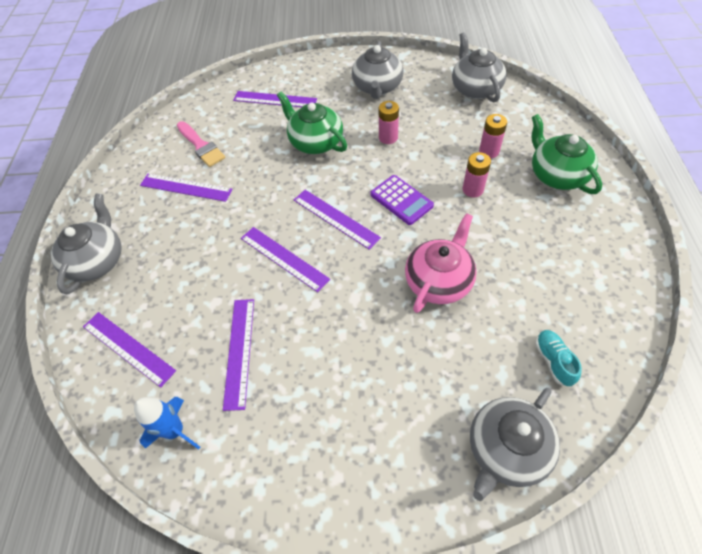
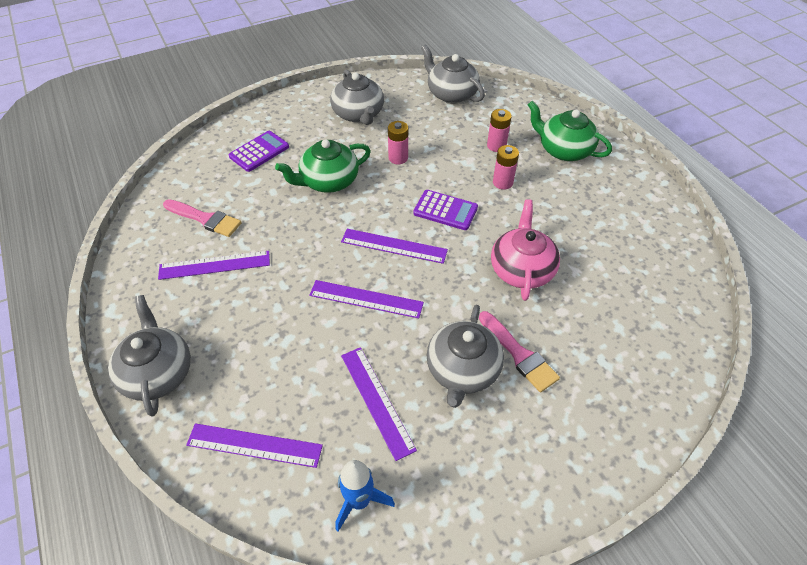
camera: 30 degrees left, 5 degrees down
purple ruler [233,91,317,107] -> purple calculator [229,131,289,172]
green teapot [277,91,347,154] -> green teapot turned 45 degrees counterclockwise [275,139,371,193]
grey teapot [470,388,560,501] -> grey teapot moved to [427,305,504,408]
turquoise shoe [535,330,582,386] -> none
none -> pink brush [479,311,560,392]

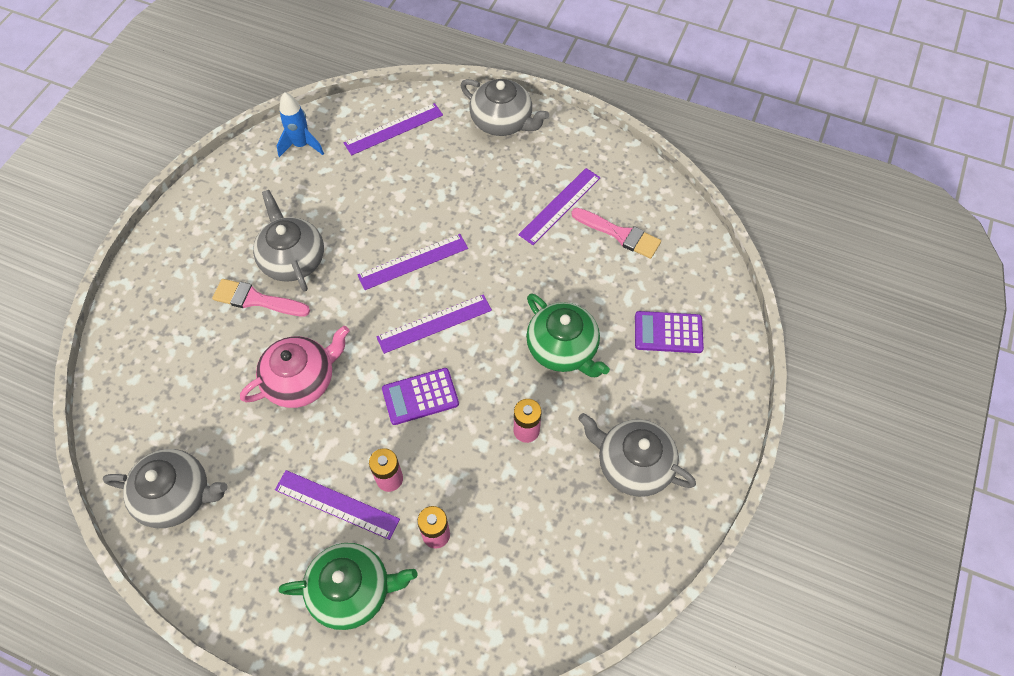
camera: 140 degrees right, 10 degrees up
pink brush [163,199,242,237] -> pink brush turned 135 degrees counterclockwise [571,208,661,259]
purple calculator [229,131,289,172] -> purple calculator turned 90 degrees clockwise [635,311,704,353]
green teapot [275,139,371,193] -> green teapot turned 120 degrees clockwise [526,293,610,377]
purple ruler [341,347,417,461] -> purple ruler moved to [275,470,400,540]
grey teapot [421,45,485,103] -> grey teapot moved to [103,449,227,528]
pink teapot [491,199,560,301] -> pink teapot turned 90 degrees counterclockwise [240,326,349,408]

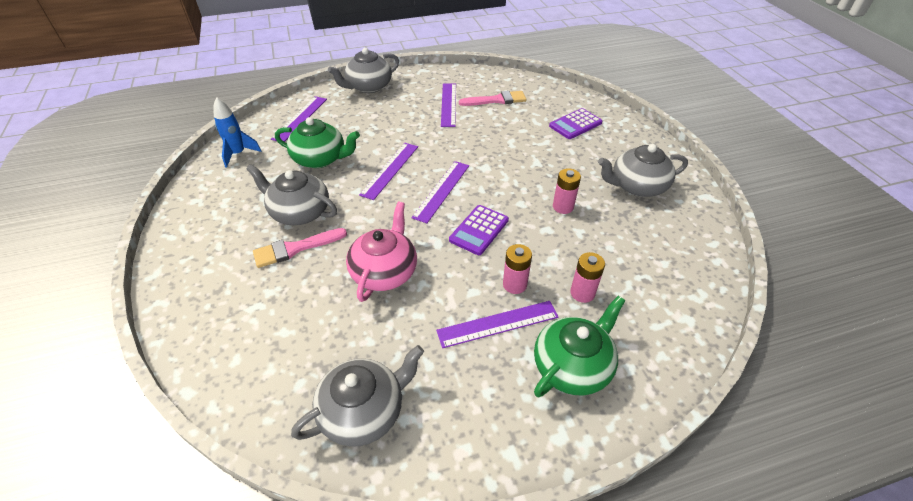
camera: 40 degrees left, 15 degrees down
grey teapot [461,79,549,136] -> grey teapot turned 150 degrees clockwise [328,48,399,93]
green teapot [526,293,610,377] -> green teapot moved to [275,117,360,168]

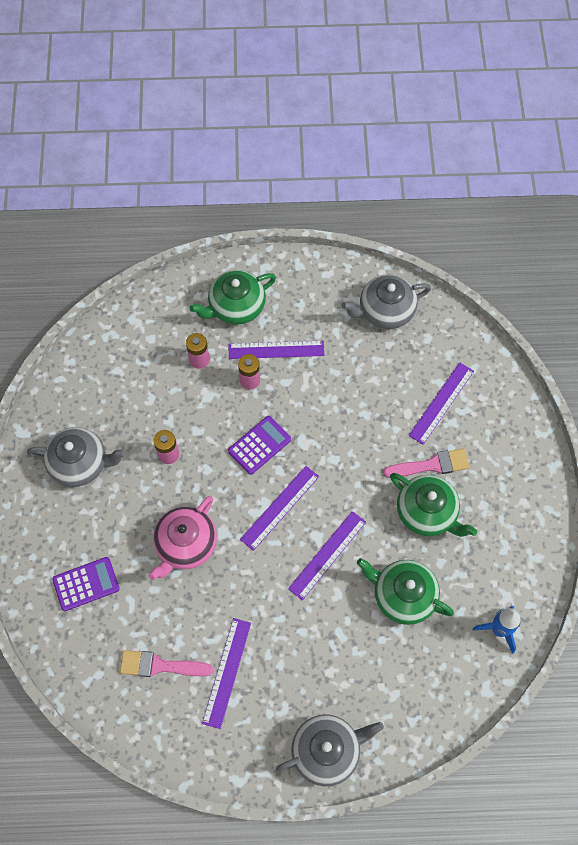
camera: 165 degrees left, 20 degrees up
grey teapot [247,164,337,225] -> green teapot [390,473,477,537]
purple ruler [271,96,327,142] -> purple ruler moved to [409,362,474,445]
pink teapot [346,202,417,302] -> pink teapot moved to [149,496,217,580]

